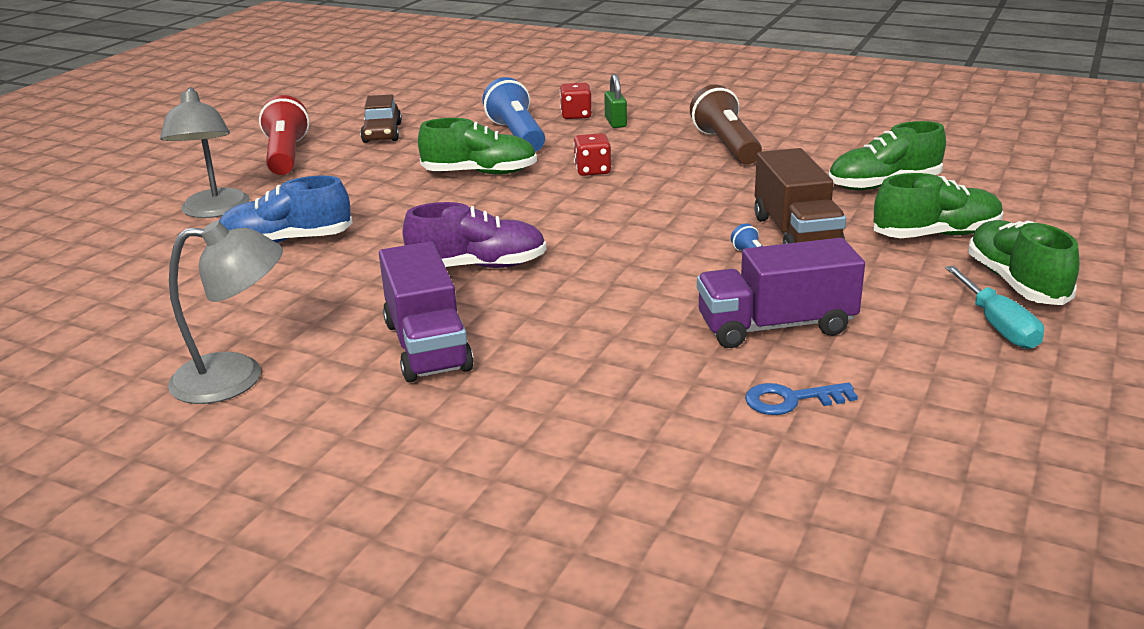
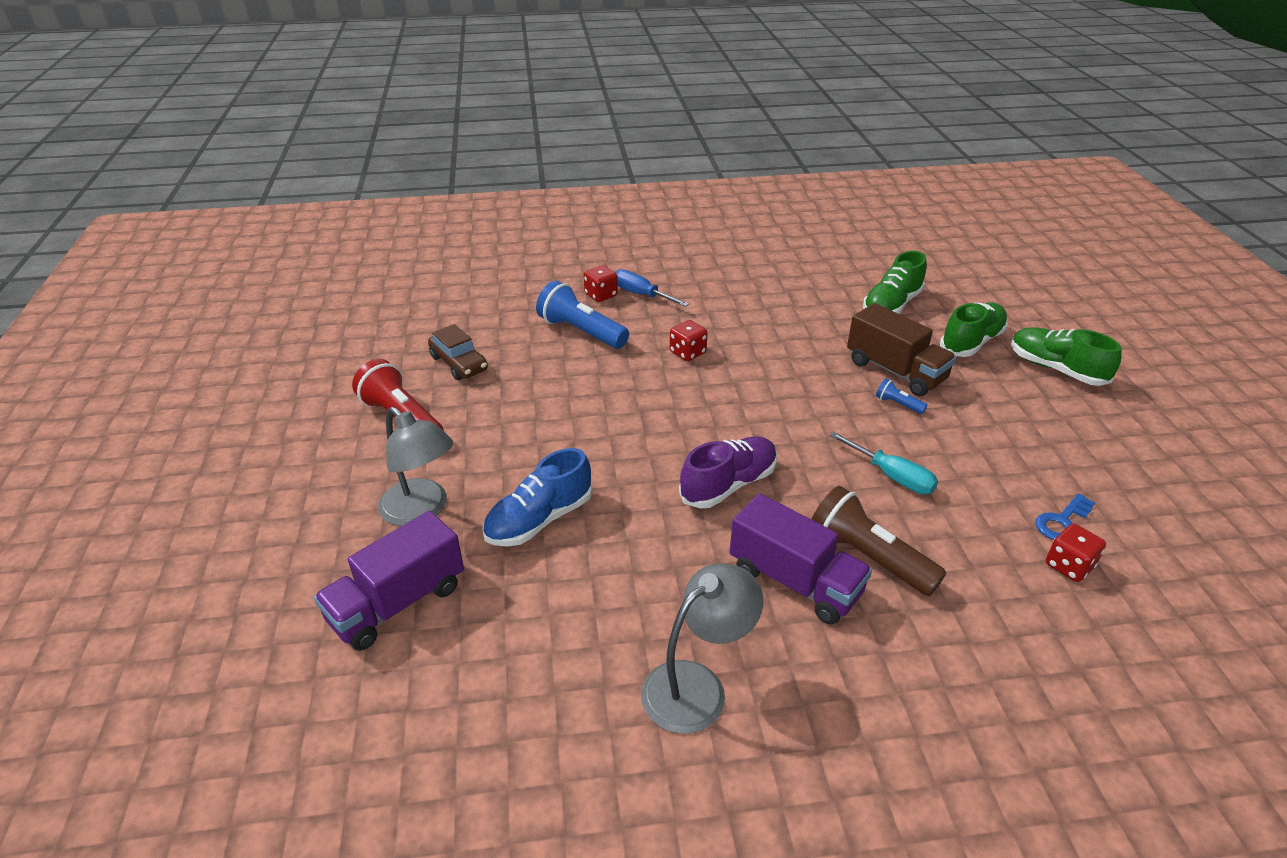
camera: 35 degrees left, 10 degrees up
green shoe [418,118,537,175] -> none
green padlock [604,74,627,128] -> blue screwdriver [615,269,689,307]
brown flashlight [690,85,762,165] -> brown flashlight moved to [811,486,946,596]
purple truck [697,238,865,348] -> purple truck moved to [314,511,464,651]
turquoise screwdriver [945,265,1044,349] -> turquoise screwdriver moved to [829,431,938,494]
none -> red dice [1046,523,1106,582]

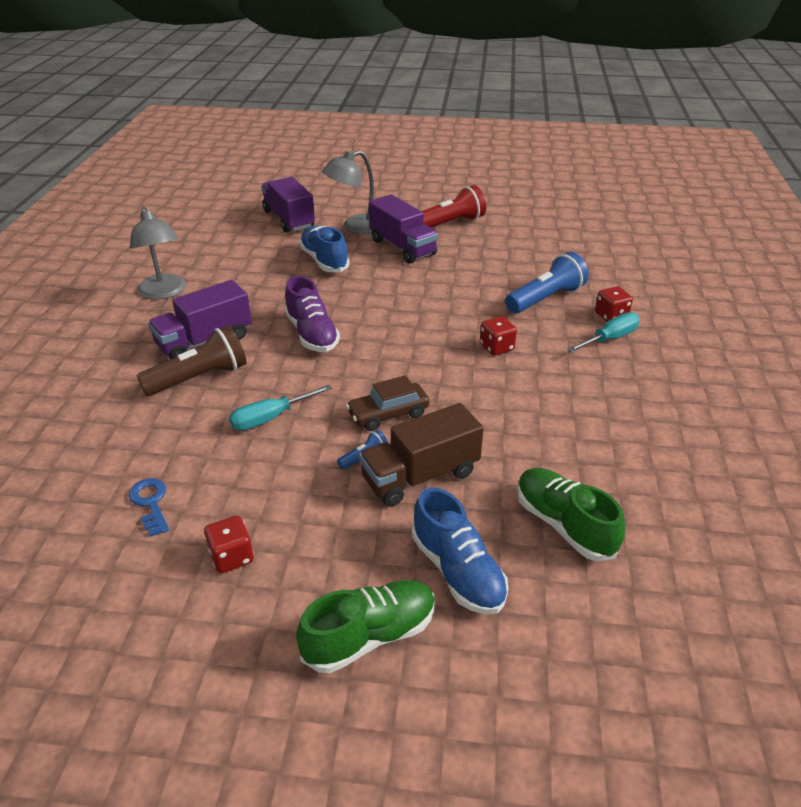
camera: 105 degrees right, 0 degrees up
brown car [428,324,488,380] -> brown car moved to [346,375,429,431]
blue screwdriver [615,269,689,307] -> turquoise screwdriver [567,312,640,353]
green shoe [940,303,1008,357] -> blue shoe [412,487,508,615]
red dice [1046,523,1106,582] -> red dice moved to [204,516,254,573]
none -> purple truck [369,194,438,264]

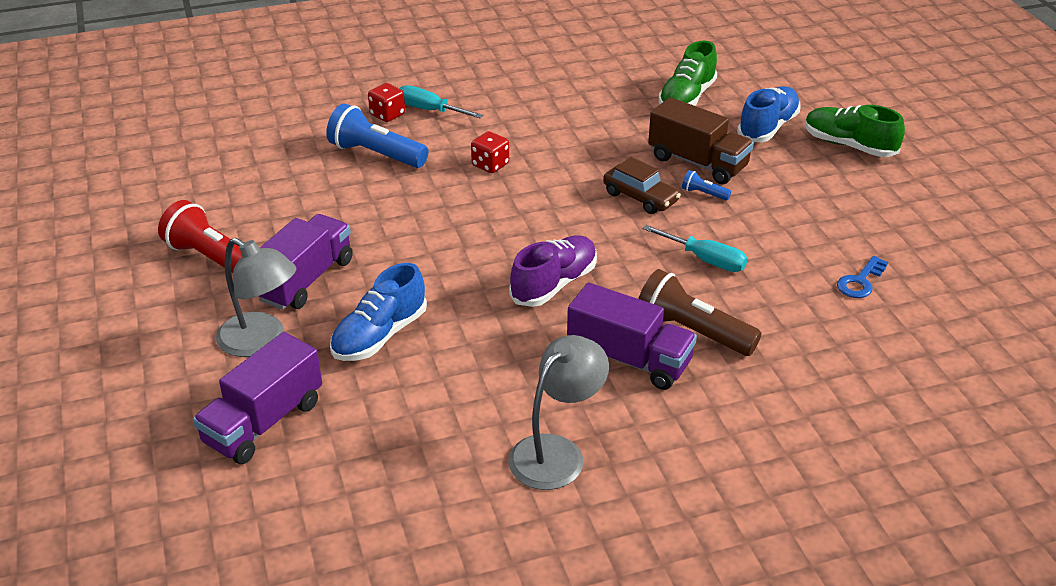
camera: 115 degrees left, 0 degrees up
red dice [204,516,254,573] -> none

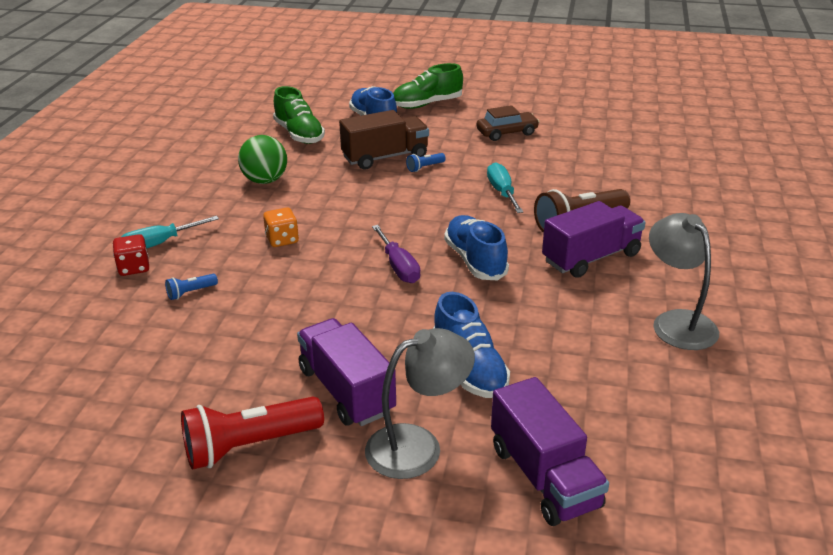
camera: 60 degrees left, 5 degrees down
blue flashlight [326,103,429,168] -> blue flashlight [165,274,218,300], size x0.45
red dice [471,131,509,173] -> orange dice [263,207,299,247]
purple shoe [509,235,597,307] -> blue shoe [444,215,509,280]
brown car [603,157,681,214] -> brown car moved to [477,105,540,141]
turquoise screwdriver [643,225,747,272] -> turquoise screwdriver turned 75 degrees counterclockwise [487,162,523,213]
blue key [837,256,888,298] -> none
none -> green ball [238,135,287,184]
none -> purple screwdriver [372,225,420,283]

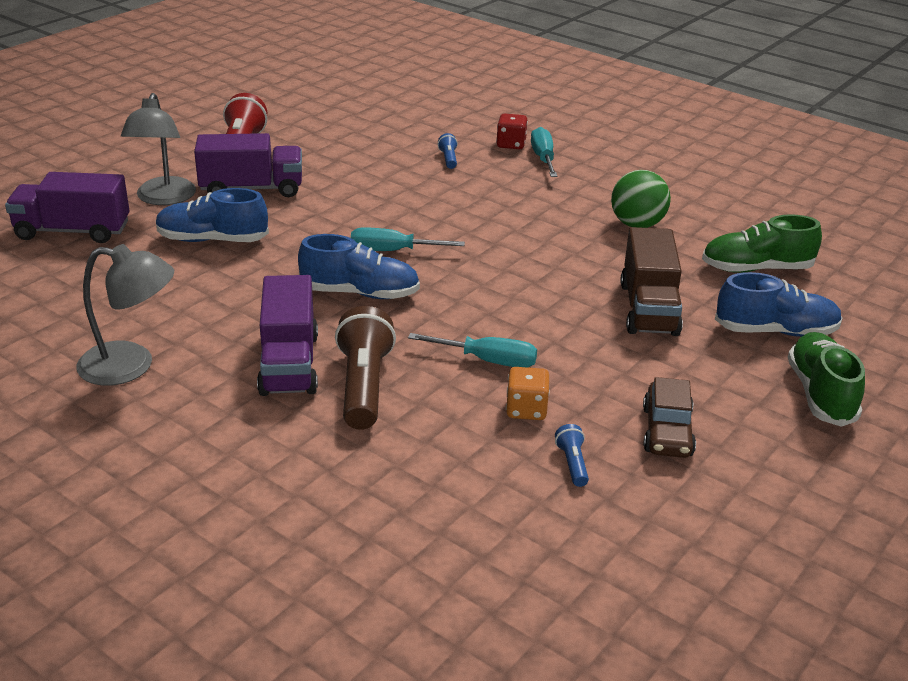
camera: 115 degrees right, 0 degrees up
orange dice [263,207,299,247] -> orange dice moved to [506,367,550,420]
purple screwdriver [372,225,420,283] -> turquoise screwdriver [351,227,465,251]
blue flashlight [406,153,446,172] -> blue flashlight moved to [555,424,589,487]

